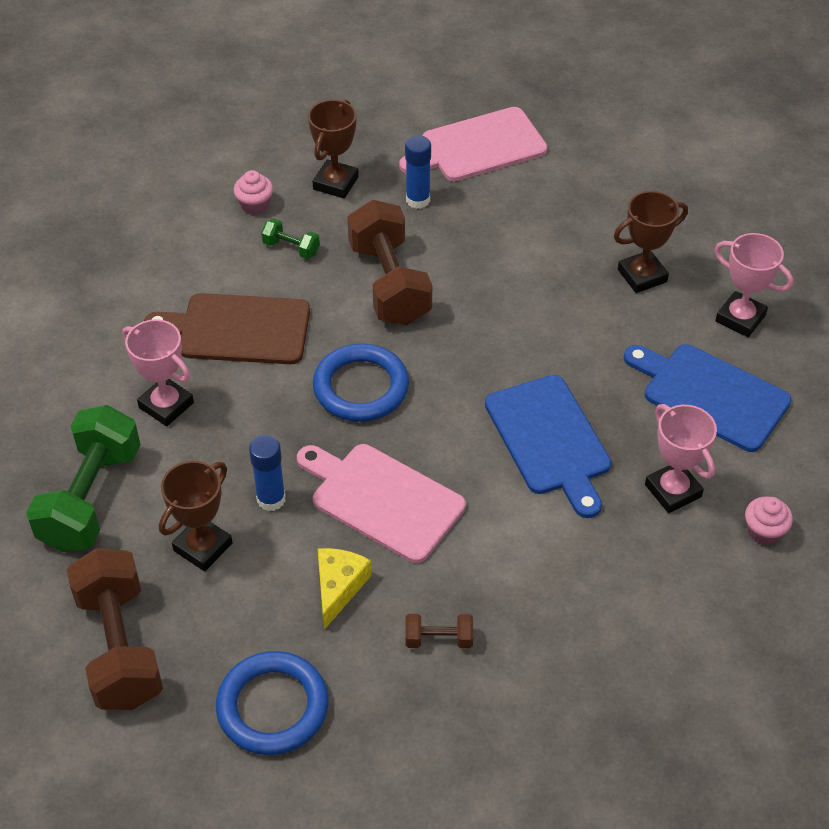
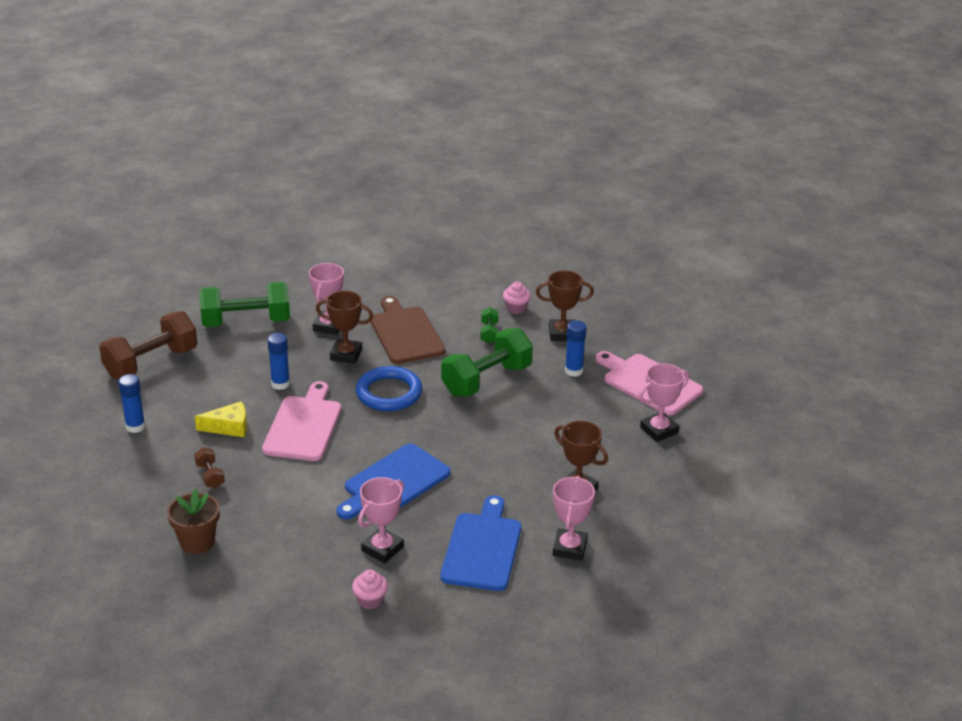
camera: 65 degrees right, 15 degrees down
brown trophy [159,461,232,571] -> brown trophy moved to [316,290,374,364]
blue ring [216,651,329,755] -> blue glue stick [118,374,145,433]
brown dumbbell [347,200,432,325] -> green dumbbell [441,328,533,397]
none -> brown flower pot [167,489,220,554]
none -> pink trophy [638,363,689,442]

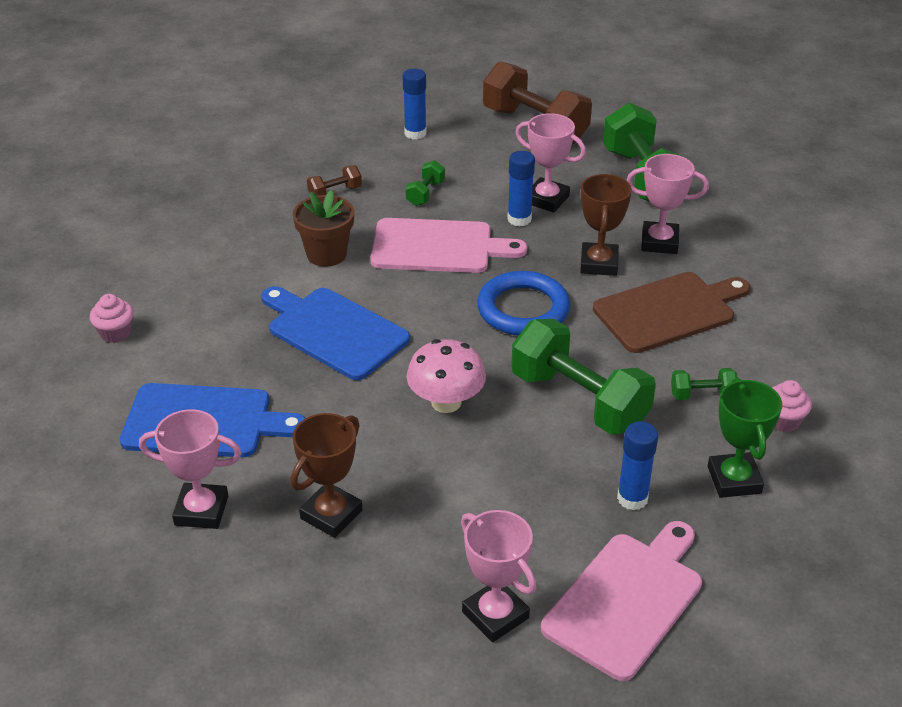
camera: 85 degrees right, 5 degrees up
brown flower pot [167,489,220,554] -> brown flower pot moved to [293,190,354,267]
yellow cheese [195,401,247,437] -> green dumbbell [405,160,445,206]
pink trophy [358,477,404,563] -> pink trophy moved to [515,113,586,213]
brown trophy [536,270,594,341] -> green trophy [708,378,782,498]
none -> pink mushroom [407,339,486,413]

